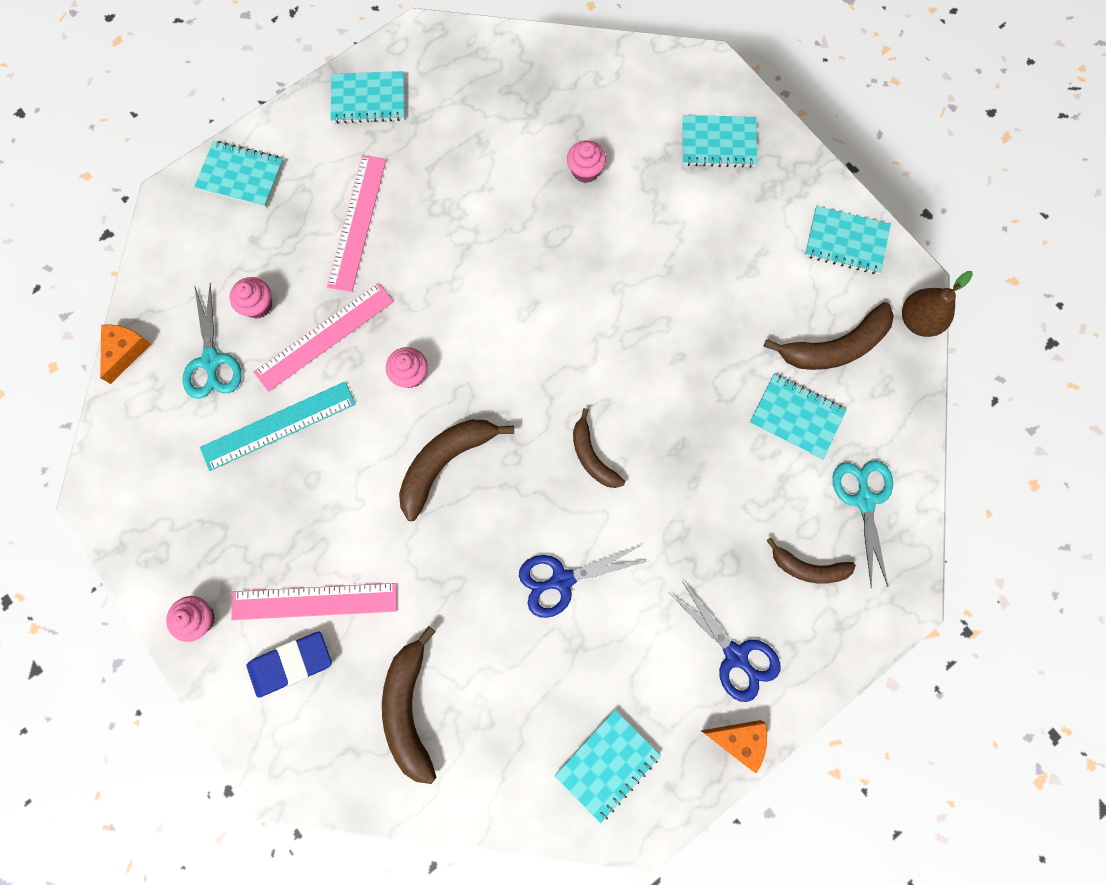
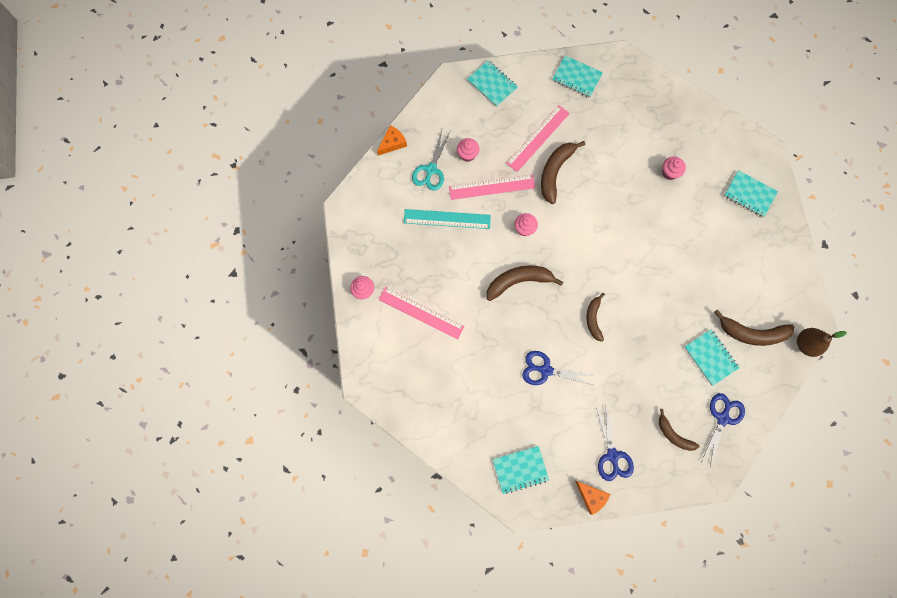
camera: 30 degrees right, 0 degrees up
blue eraser [247,631,332,698] -> none
brown banana [382,626,437,784] -> brown banana moved to [541,141,585,204]
turquoise notebook [805,206,891,274] -> none
turquoise scissors [833,460,893,588] -> blue scissors [701,393,745,467]

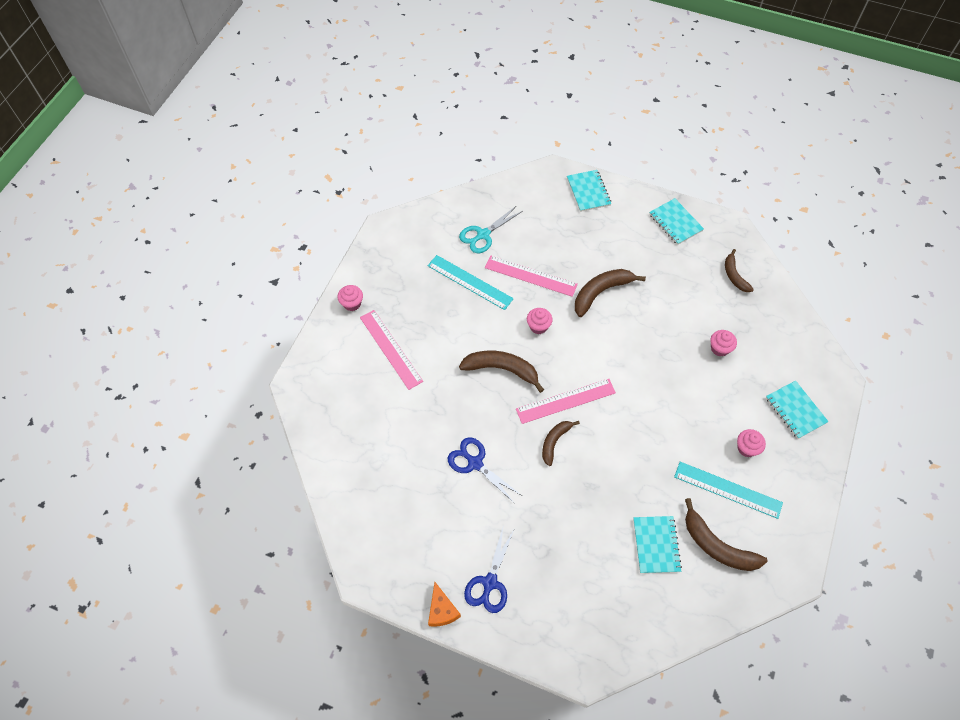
camera: 30 degrees right, 15 degrees down
orange cheese [377,125,407,156] -> none
pink cupcake [457,138,479,162] -> pink cupcake moved to [737,429,766,457]
turquoise notebook [493,446,549,494] -> none
pink ruler [506,105,570,172] -> pink ruler moved to [516,379,616,424]
brown banana [659,409,700,451] -> brown banana moved to [725,249,754,292]
blue scissors [701,393,745,467] -> none
brown pear [797,328,847,357] -> none
none -> turquoise ruler [674,462,783,519]

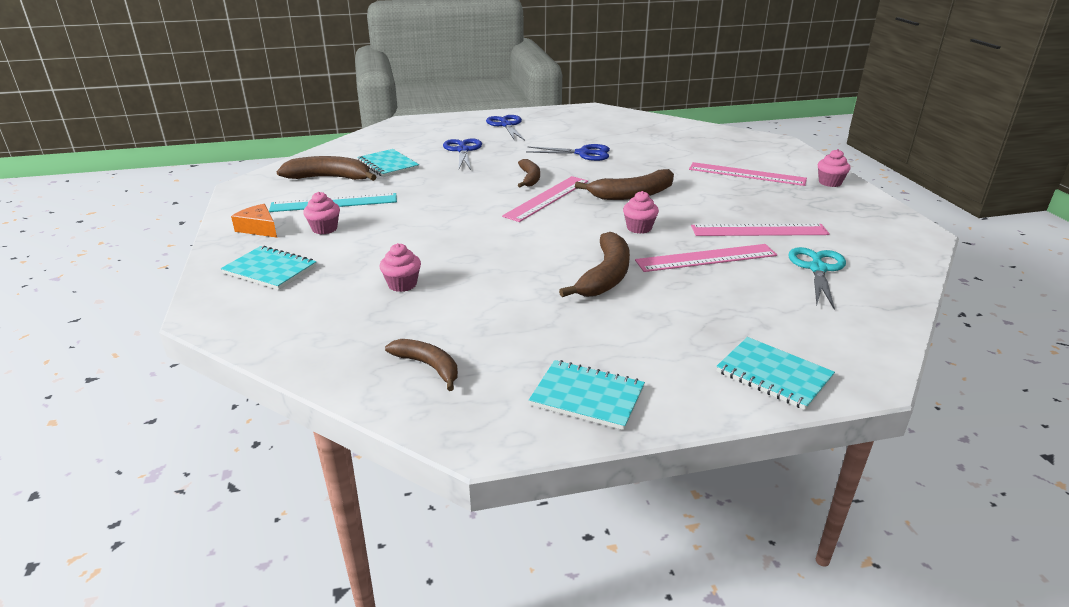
camera: 145 degrees right, 30 degrees down
turquoise ruler [428,255,514,310] -> pink ruler [691,224,830,236]
orange cheese [428,582,461,627] -> orange cheese moved to [231,204,277,238]
none -> blue scissors [443,138,482,170]

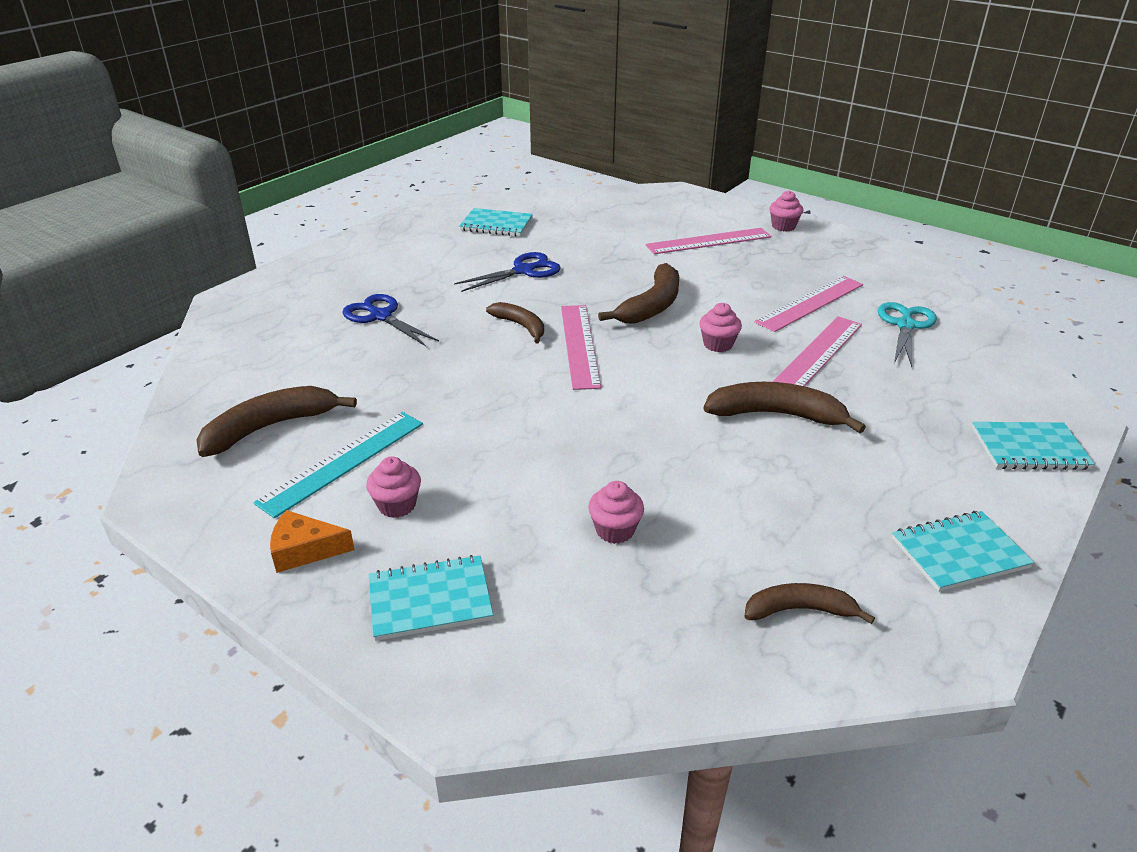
camera: 40 degrees left, 5 degrees up
turquoise notebook [357,149,419,177] -> turquoise notebook moved to [459,208,533,236]
blue scissors [486,115,525,141] -> none
brown banana [559,232,630,297] -> brown banana turned 60 degrees counterclockwise [703,382,866,433]
turquoise scissors [788,247,846,310] -> turquoise scissors turned 45 degrees clockwise [878,302,937,367]

